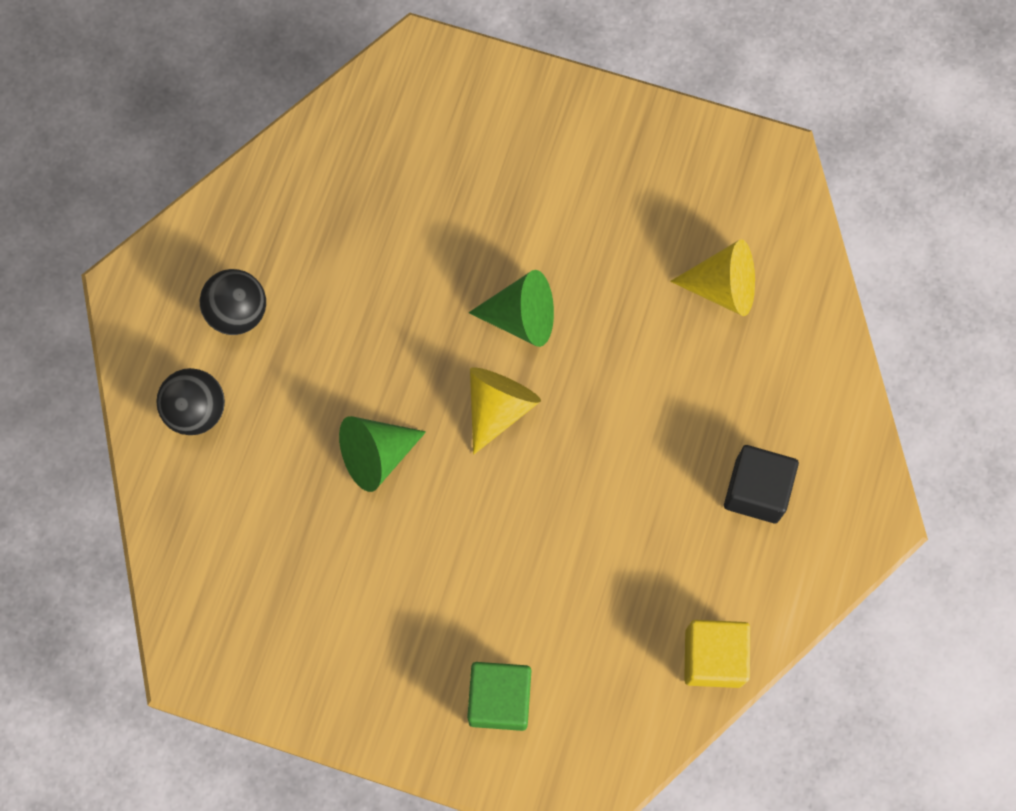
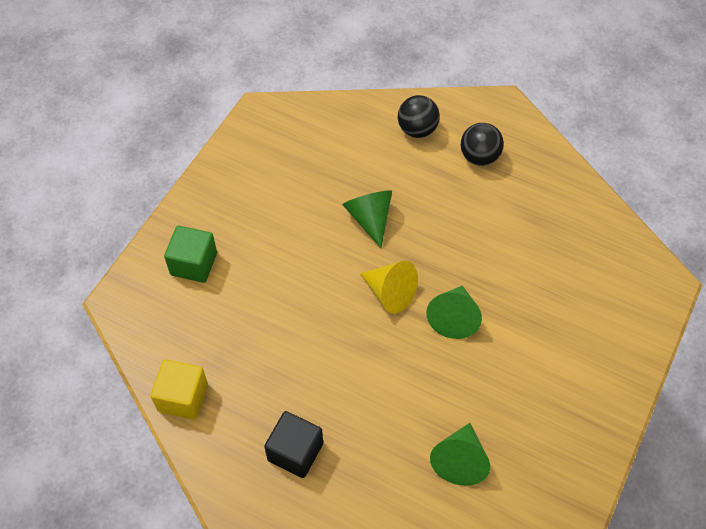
camera: 100 degrees right, 15 degrees down
yellow cone [670,239,755,316] -> green cone [430,423,490,486]

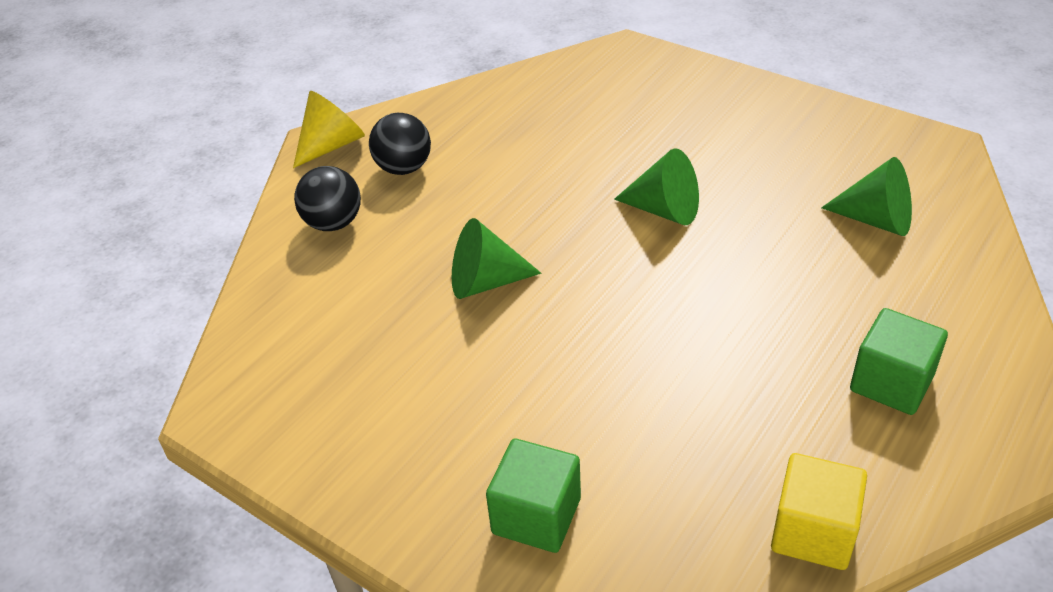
camera: 80 degrees left, 15 degrees down
black cube [264,411,323,478] -> green cube [850,308,948,415]
yellow cone [360,261,418,314] -> yellow cone moved to [293,91,365,168]

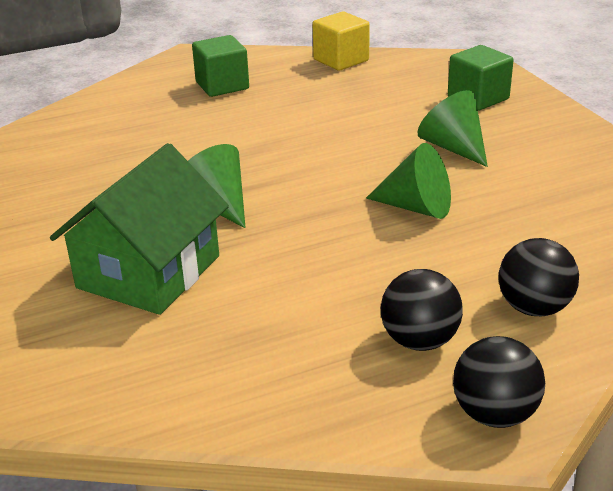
camera: 150 degrees left, 10 degrees down
yellow cone [293,91,365,168] -> black ball [453,336,545,428]
green cone [821,157,912,236] -> green cone moved to [418,90,488,167]
none -> green house [50,143,229,315]

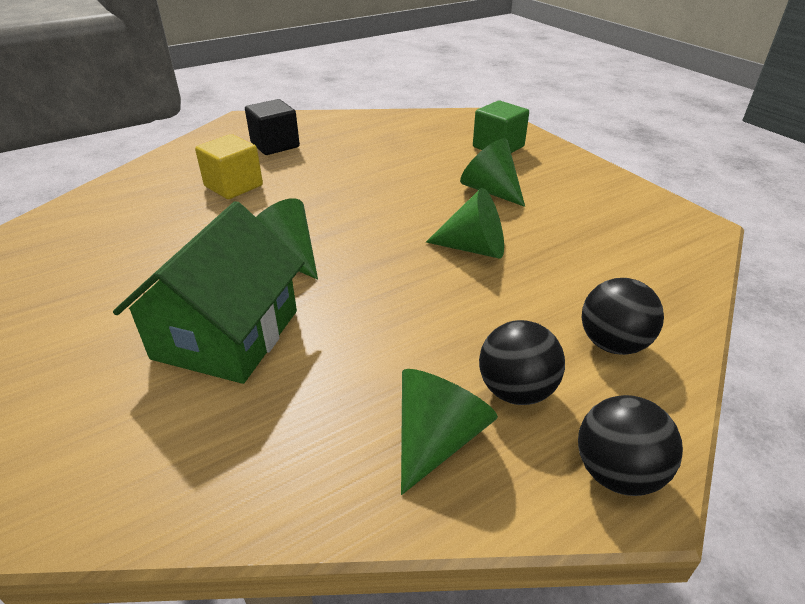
camera: 10 degrees left, 5 degrees up
green cube [192,35,249,97] -> black cube [245,99,300,155]
yellow cube [312,12,370,71] -> yellow cube moved to [195,134,263,199]
none -> green cone [401,369,498,495]

